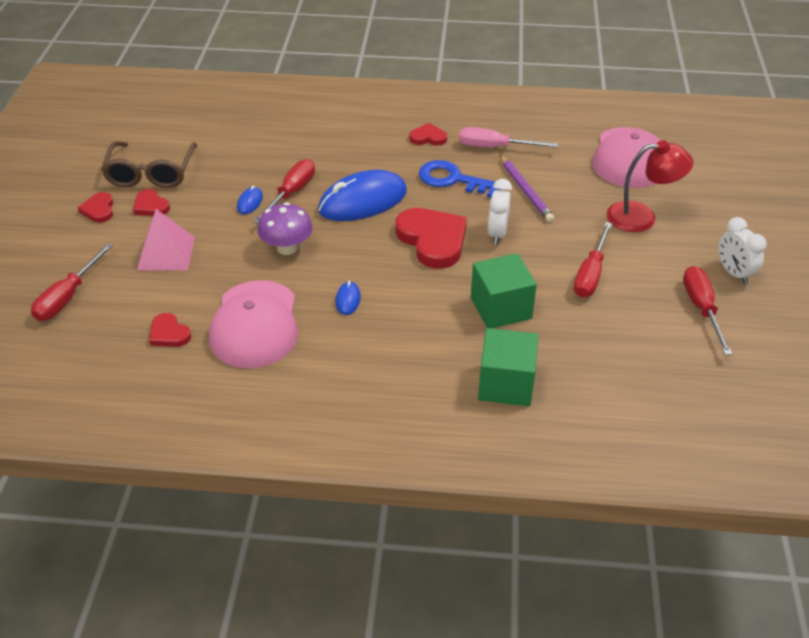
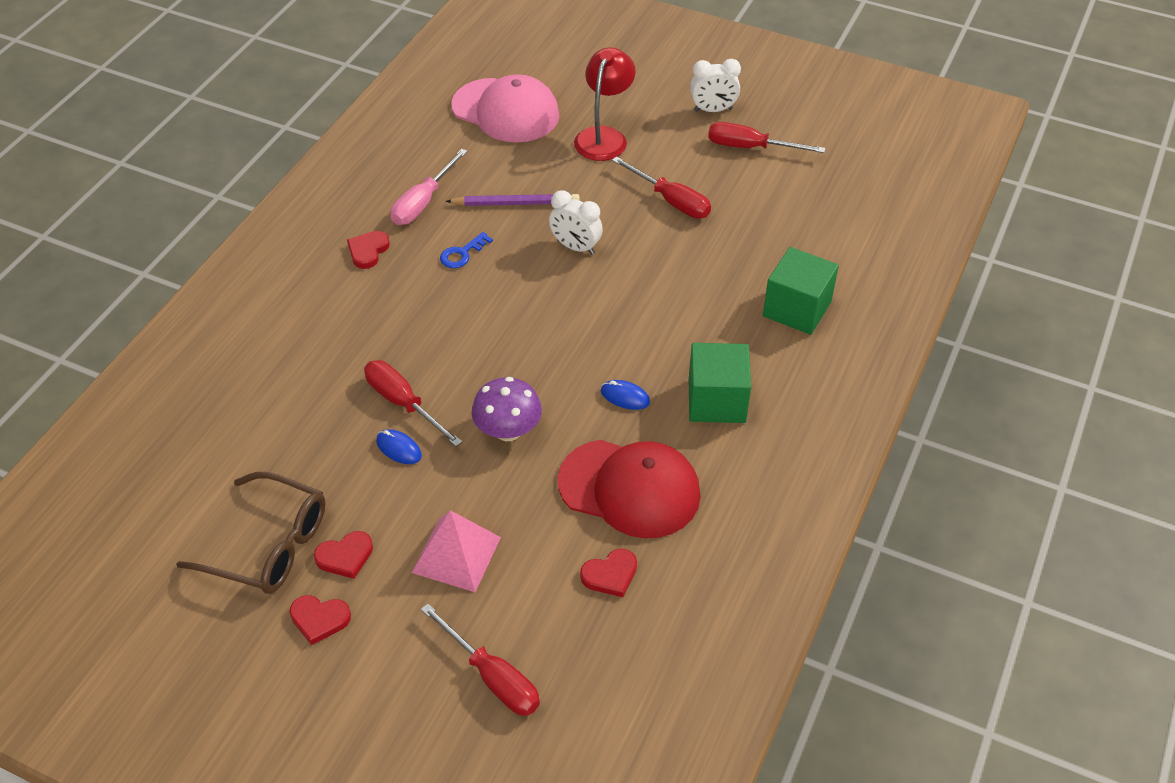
camera: 70 degrees left, 5 degrees up
pink cap [209,280,298,368] -> red cap [558,440,701,538]
blue mouse [318,170,407,221] -> none
red heart [395,208,467,269] -> none
blue key [419,160,500,198] -> blue key [440,232,493,268], size x0.57
green cube [471,253,537,328] -> green cube moved to [689,343,751,423]

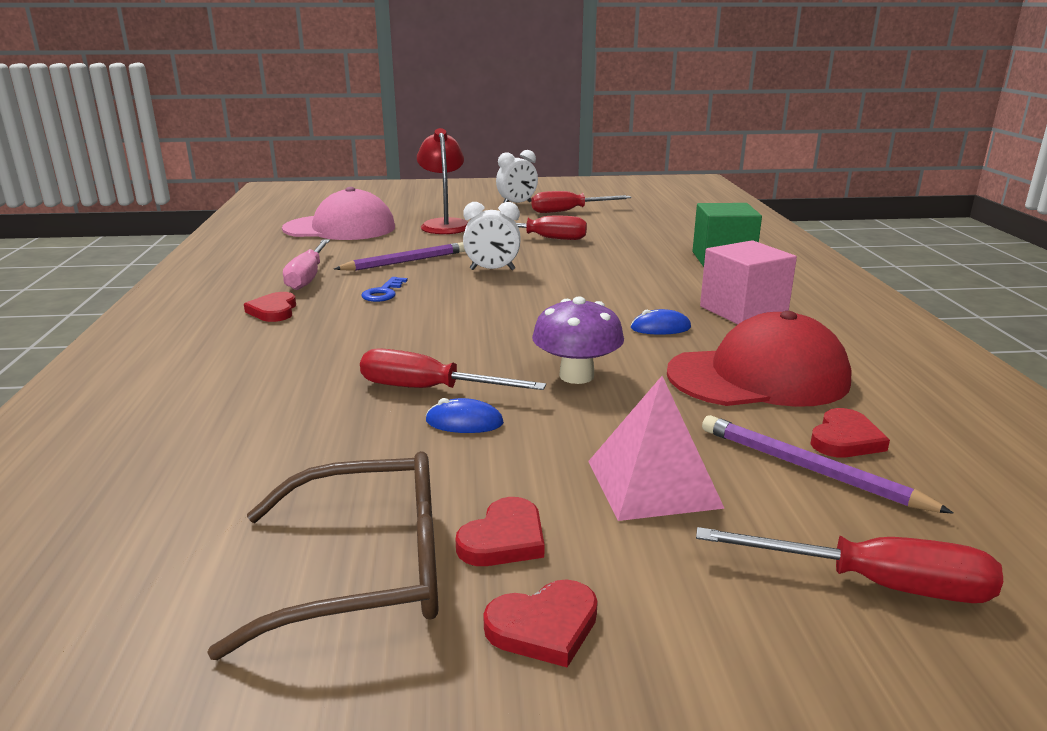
camera: 30 degrees left, 25 degrees down
green cube [689,343,751,423] -> pink cube [700,240,797,324]
none -> purple pencil [702,415,954,514]

